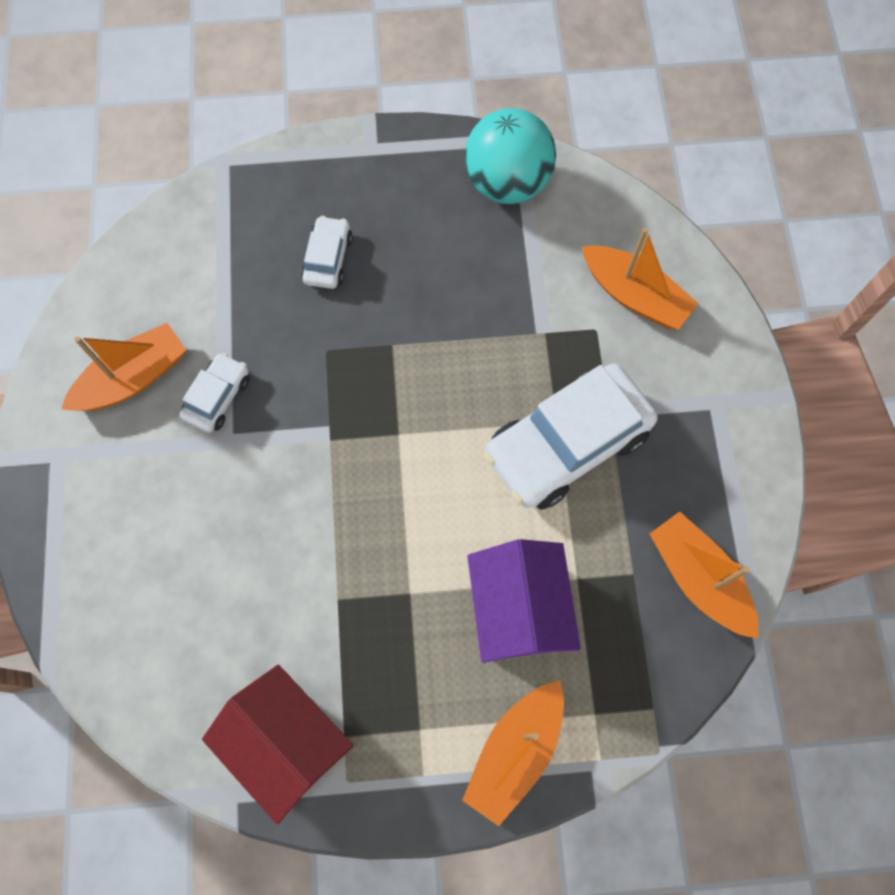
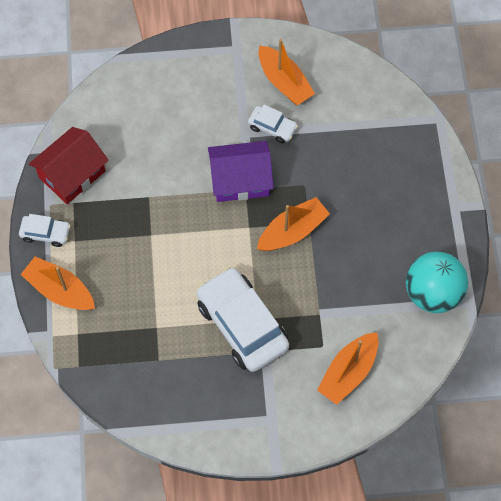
camera: 90 degrees right, 5 degrees down
white car [301,216,353,289] -> white car moved to [19,214,71,247]
purple house [467,539,581,663] -> purple house moved to [208,141,274,202]
orange boat [650,512,759,639] -> orange boat moved to [257,197,330,251]

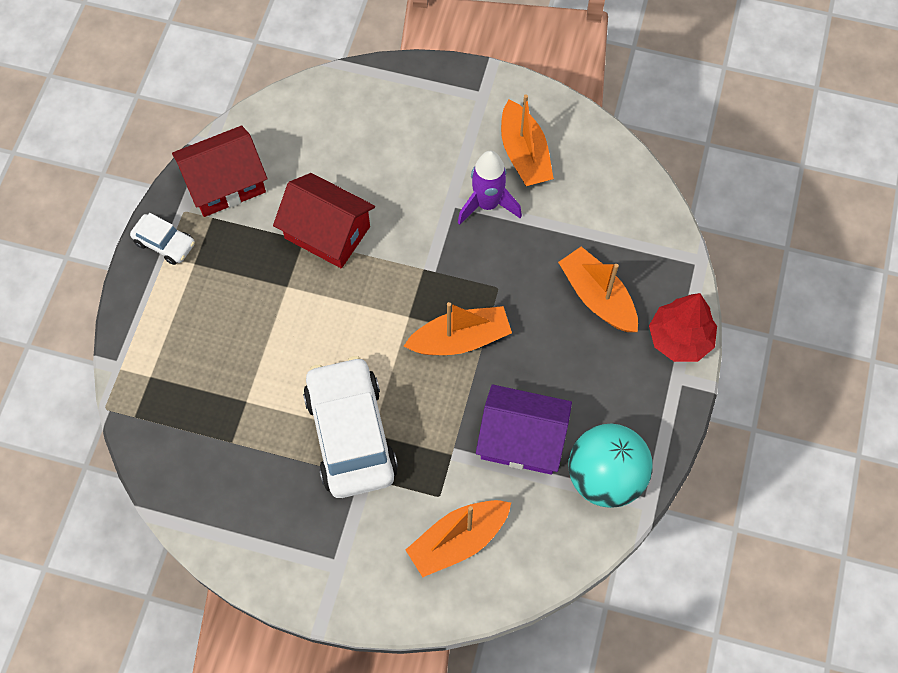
camera: 20 degrees right, 0 degrees up
orange boat [21,257,95,310] -> orange boat moved to [558,246,638,332]
purple house [208,141,274,202] -> purple house moved to [476,385,572,475]
white car [248,105,298,143] -> purple rocket [458,151,522,225]
none -> red house [273,173,375,268]
none -> red tree [649,293,717,362]

